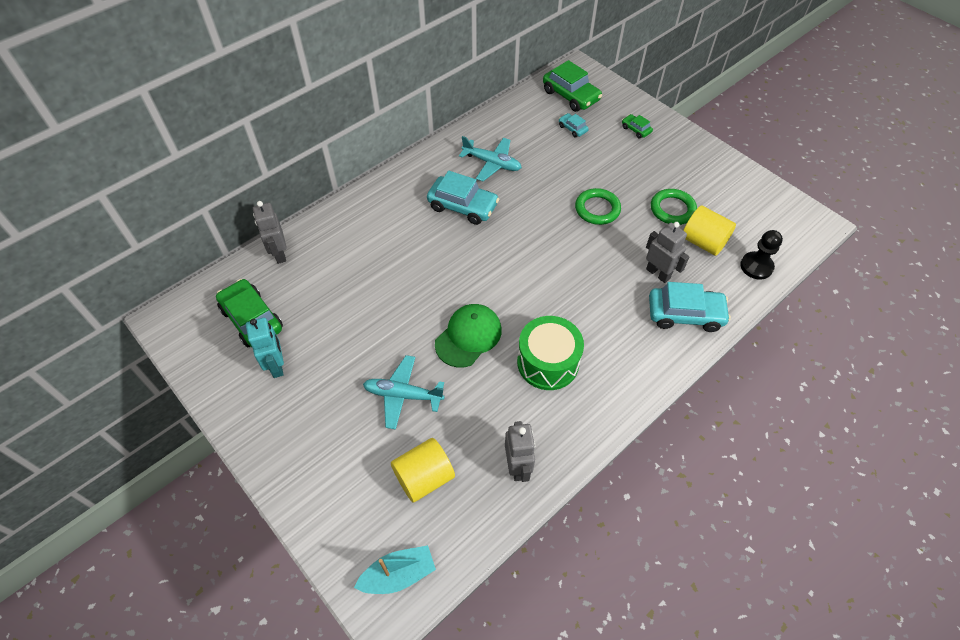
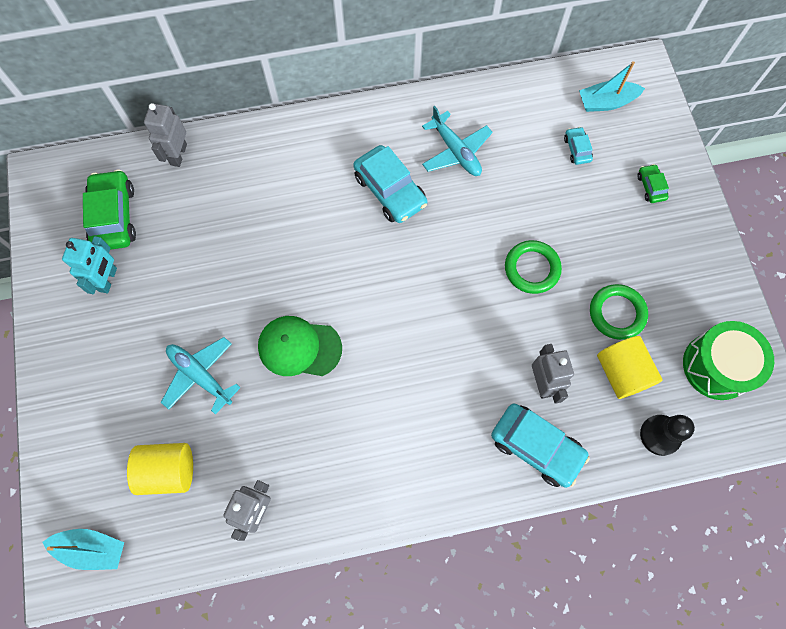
camera: 30 degrees right, 15 degrees up
green cap [435,304,502,368] -> green cap turned 150 degrees counterclockwise [258,316,342,376]
green drum [517,316,584,390] -> green drum moved to [683,321,774,400]
green car [543,60,602,112] -> turquoise boat [579,61,645,112]

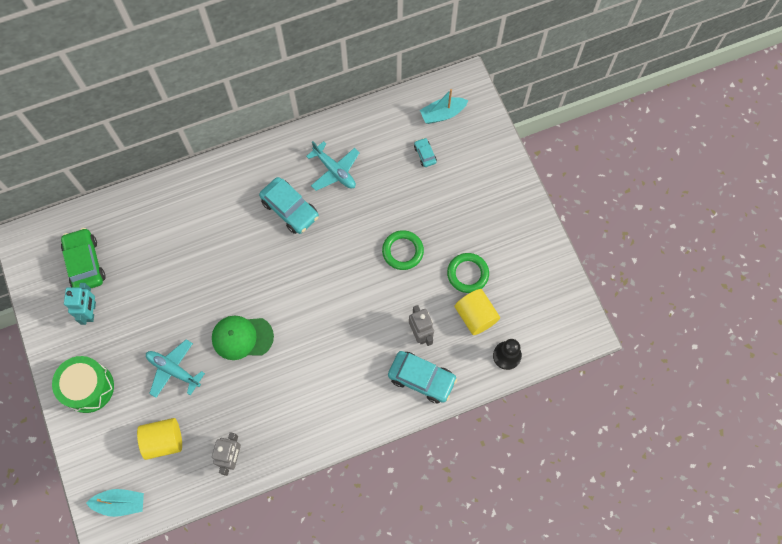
camera: 10 degrees left, 0 degrees up
grey robot [144,103,187,167] -> none
green car [637,164,669,203] -> none
green drum [683,321,774,400] -> green drum moved to [52,356,114,413]

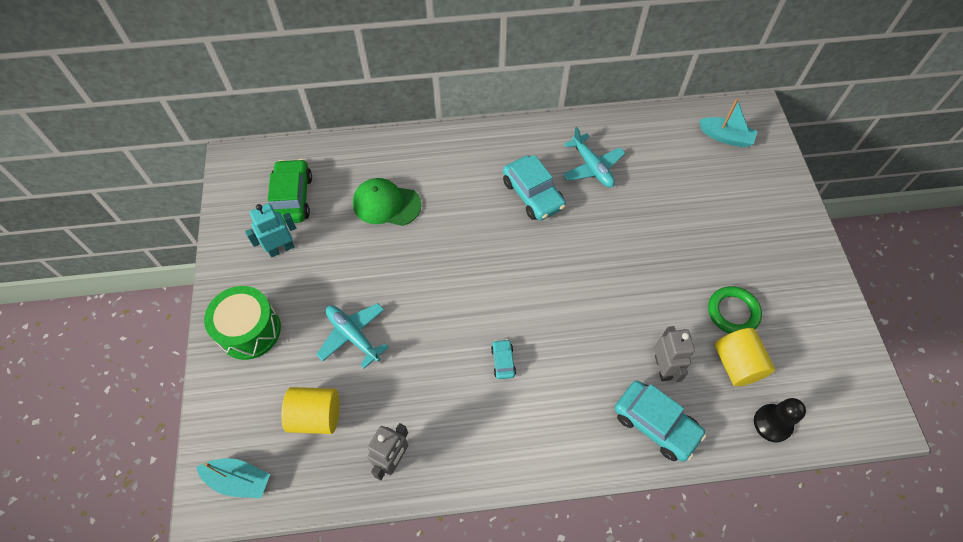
camera: 15 degrees right, 10 degrees down
turquoise robot [64,283,96,325] -> turquoise robot turned 135 degrees counterclockwise [245,203,296,258]
green cap [212,316,274,360] -> green cap moved to [353,178,421,226]
green ring [382,230,424,270] -> none
turquoise car [414,138,437,167] -> turquoise car moved to [491,339,516,379]
turquoise boat [420,89,468,124] -> turquoise boat turned 150 degrees counterclockwise [699,98,758,148]

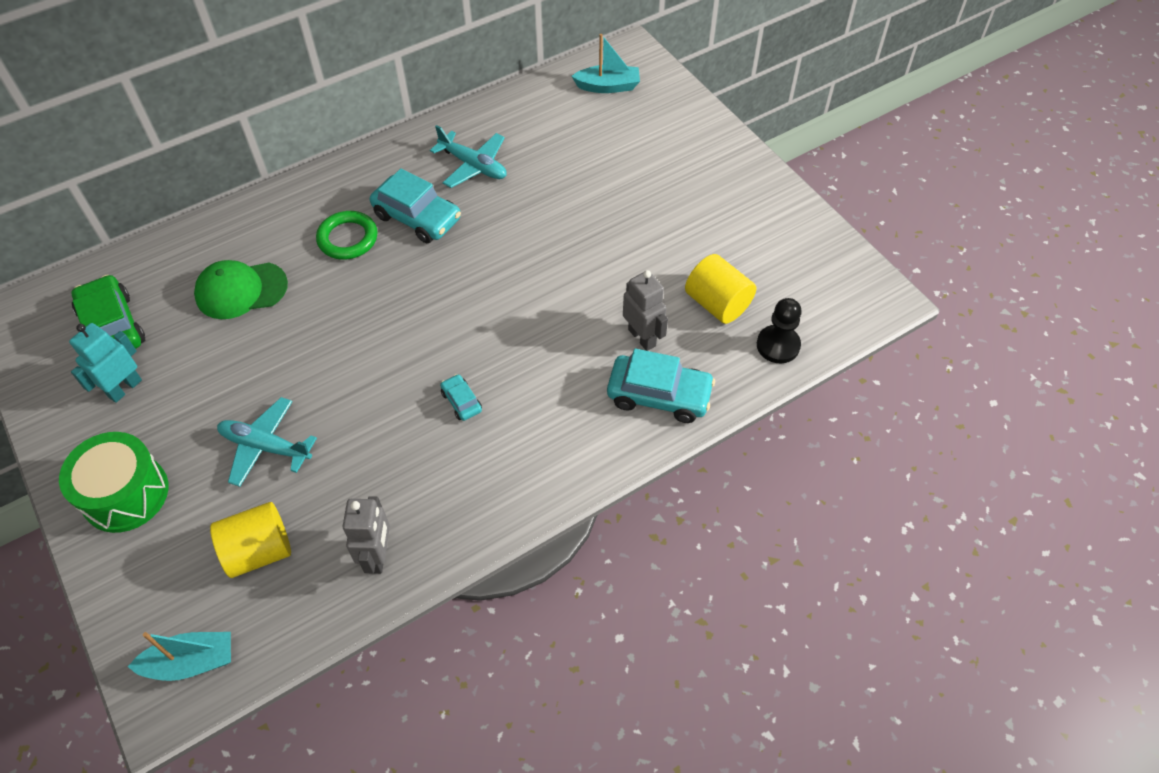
camera: 25 degrees left, 5 degrees down
green ring [708,286,762,334] -> green ring moved to [316,211,378,260]

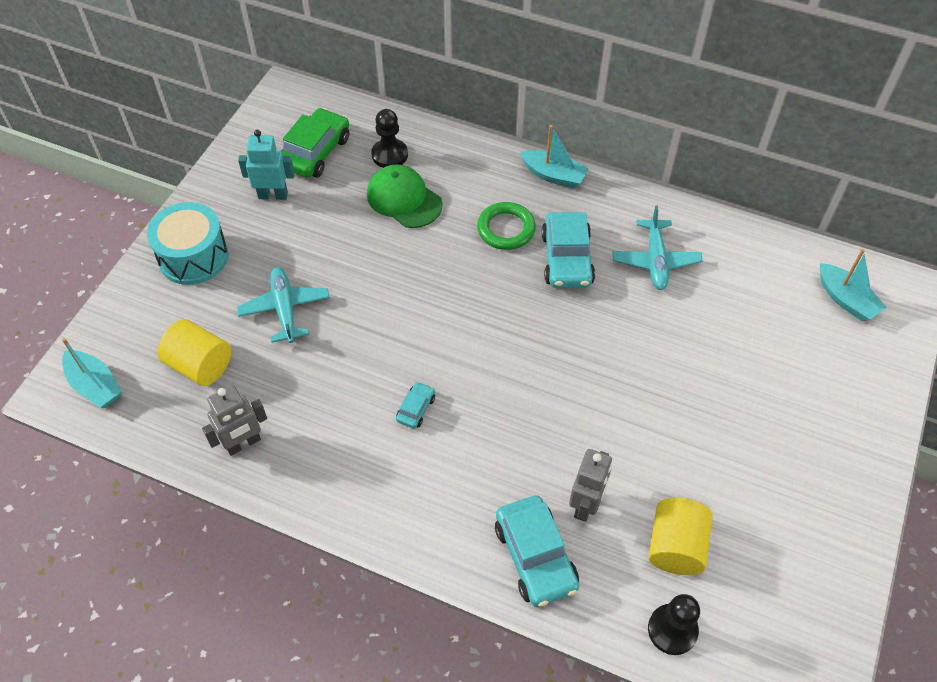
camera: 55 degrees right, 0 degrees up
green drum [59,432,168,533] -> turquoise drum [147,202,229,285]
none -> black pawn [371,109,408,168]
none -> turquoise boat [520,125,589,188]

